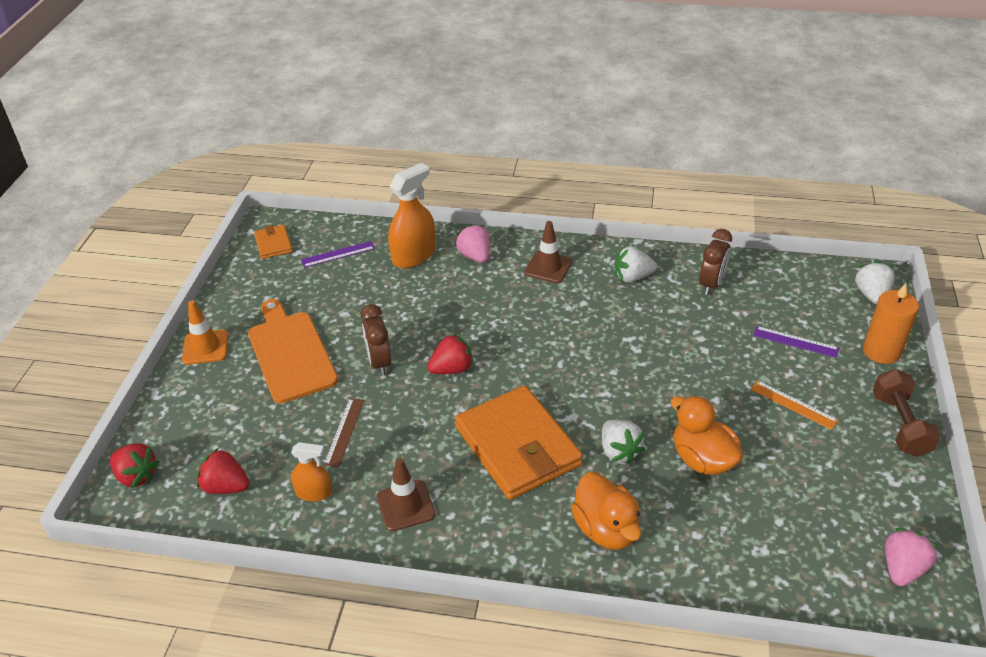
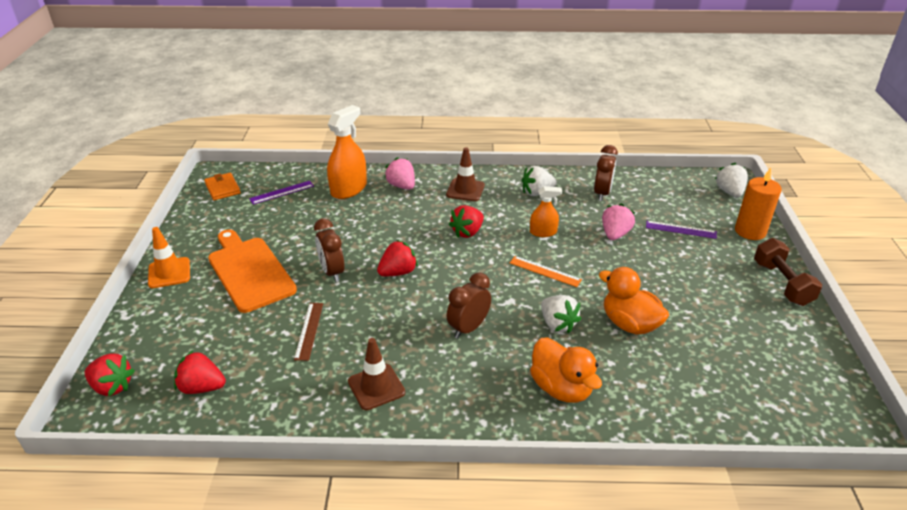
camera: 10 degrees left, 5 degrees down
orange spray bottle [291,442,332,501] -> orange spray bottle moved to [530,186,562,237]
orange wallet [455,385,583,500] -> brown clock [446,272,491,339]
orange ruler [750,381,838,430] -> orange ruler moved to [510,256,582,287]
pink strawberry [885,528,938,586] -> pink strawberry moved to [602,203,635,240]
none -> red strawberry [449,205,484,238]

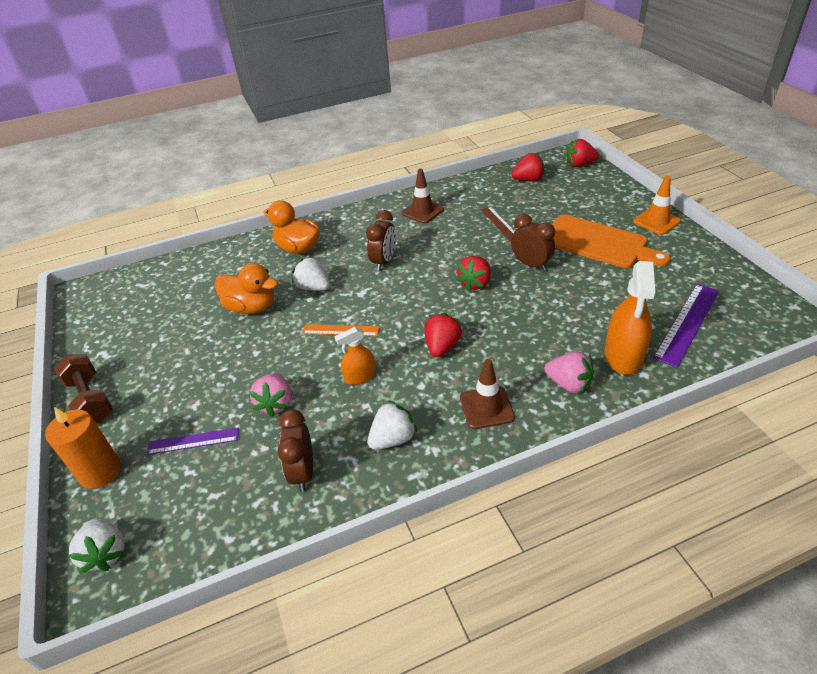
camera: 160 degrees right, 5 degrees up
orange wallet [204,173,241,200] -> none
purple ruler [249,181,314,204] -> purple ruler [653,284,719,368], size x1.62

